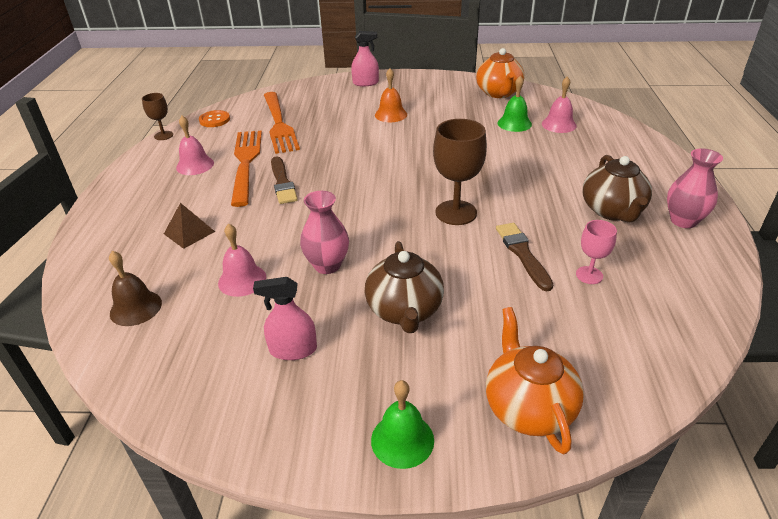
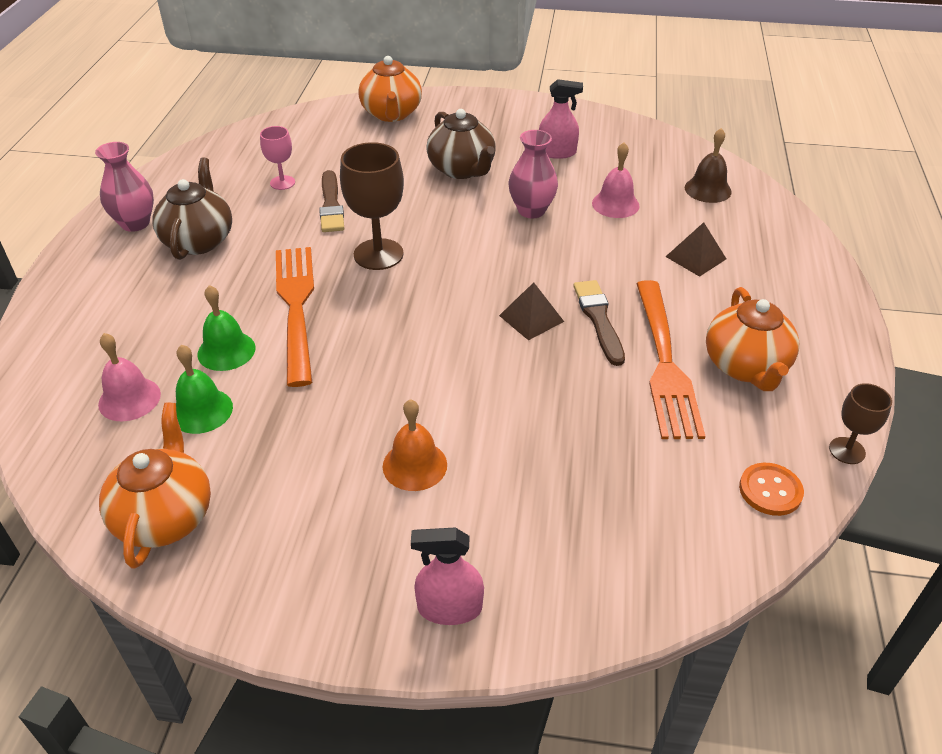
camera: 175 degrees left, 5 degrees up
pink bell [176,116,214,175] -> orange teapot [706,287,799,391]
orange fork [264,92,300,154] -> orange fork moved to [276,247,314,387]
brown teapot [365,241,444,333] -> brown teapot turned 150 degrees clockwise [426,109,496,179]
green bell [371,380,434,469] -> green bell moved to [197,285,255,371]
none -> brown pyramid [499,282,564,340]

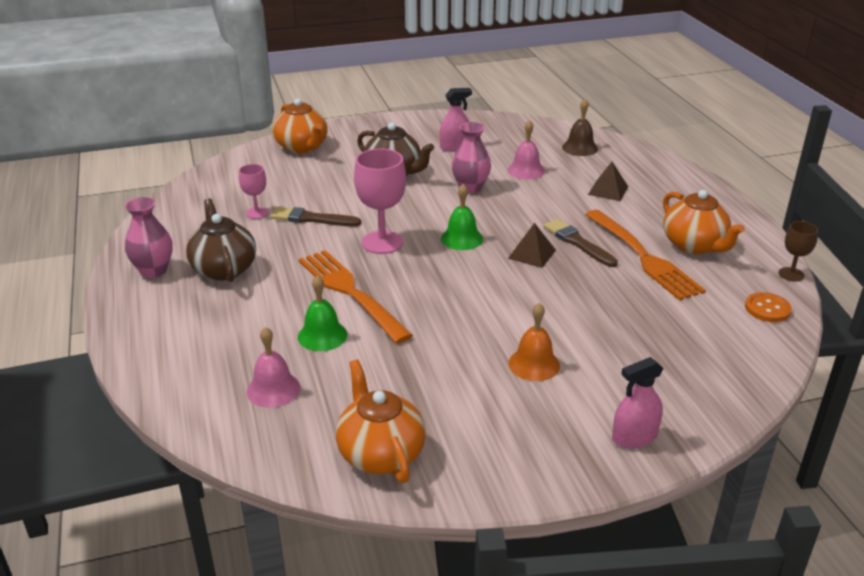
camera: 25 degrees left, 10 degrees down
green bell [176,345,233,434] -> green bell moved to [441,184,483,250]
brown brush [319,170,344,232] -> brown brush turned 135 degrees clockwise [271,207,361,227]
brown goblet [340,142,404,270] -> pink goblet [354,148,406,254]

